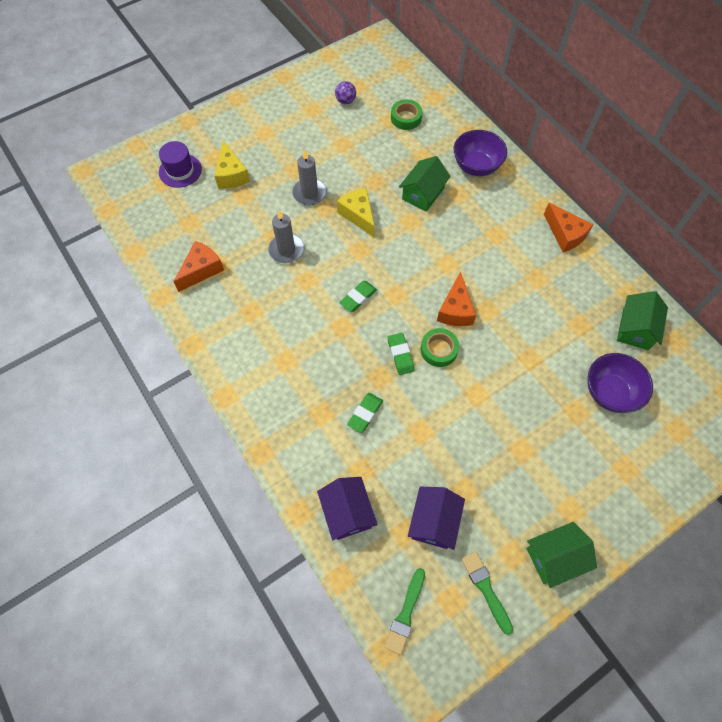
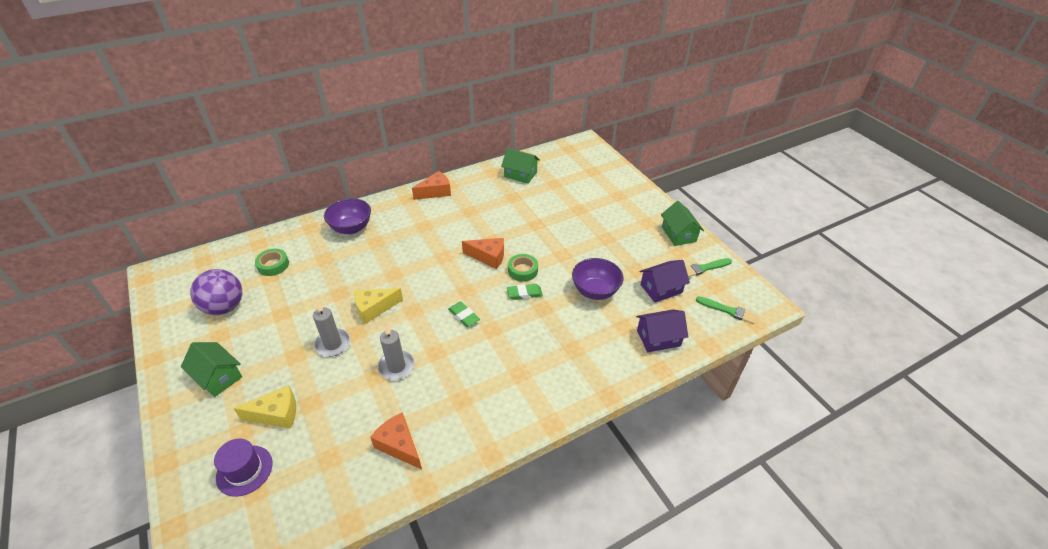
camera: 85 degrees left, 20 degrees down
purple ball [335,81,356,104] -> purple ball [190,269,243,315], size x2.03
green eraser [347,393,383,433] -> none
green house [399,156,451,212] -> green house moved to [181,342,242,397]
purple house [408,487,465,550] -> purple house turned 45 degrees counterclockwise [639,260,690,302]
purple bowl [588,353,653,413] -> purple bowl moved to [572,258,623,300]

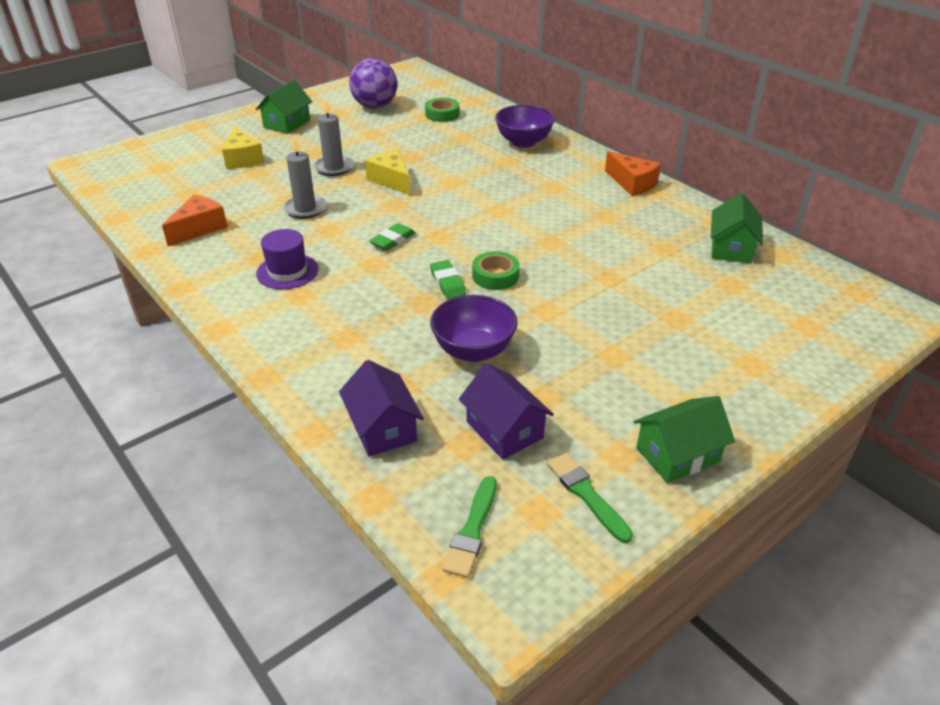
camera: 80 degrees right, 5 degrees down
purple hat [214,438,273,497] -> purple hat moved to [256,229,319,289]
orange cheese [462,238,504,269] -> none

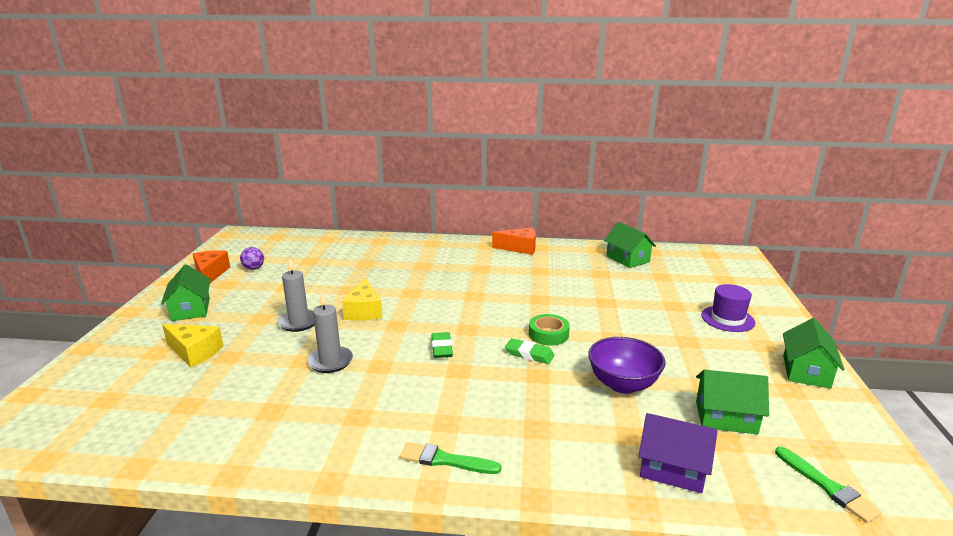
camera: 45 degrees left, 15 degrees down
orange cheese [162,195,228,246] -> orange cheese moved to [193,250,230,283]
purple hat [256,229,319,289] -> purple hat moved to [701,284,755,332]
purple ball [349,58,397,109] -> purple ball [240,247,264,270], size x0.49
yellow cheese [365,150,411,195] -> yellow cheese turned 105 degrees counterclockwise [342,278,382,321]
green tape [425,98,459,122] -> none
purple house [459,363,554,459] -> green house [696,370,769,434]
purple bowl [495,105,555,148] -> none
green brush [547,453,633,543] -> green brush moved to [400,442,501,474]

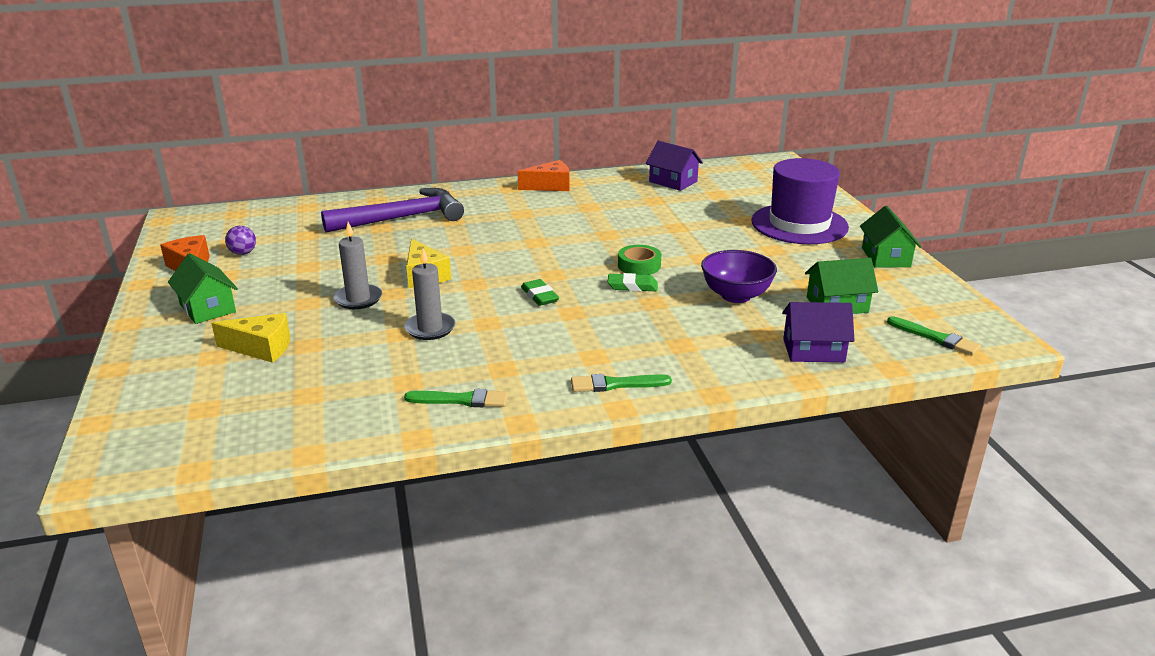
camera: 20 degrees left, 5 degrees up
green house [604,222,656,268] -> purple house [646,141,703,191]
purple hat [701,284,755,332] -> purple hat [751,158,849,244], size x1.83
none -> purple hammer [321,188,464,233]
none -> green brush [404,389,508,407]

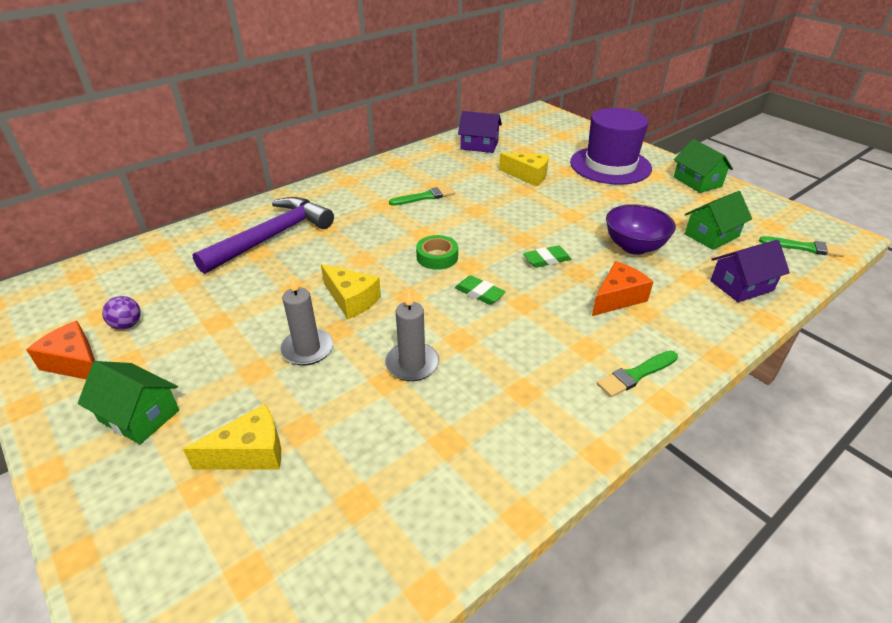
camera: 25 degrees left, 10 degrees up
green brush [404,389,508,407] -> green brush moved to [389,186,455,206]
orange cheese [518,160,569,191] -> orange cheese moved to [592,261,654,316]
green tape [618,245,661,275] -> green tape moved to [416,235,458,270]
none -> yellow cheese [499,153,549,186]

